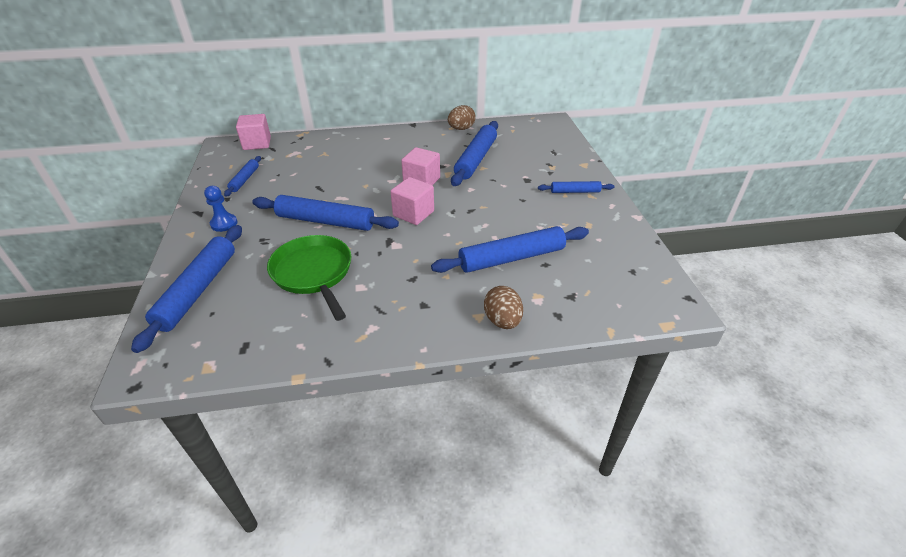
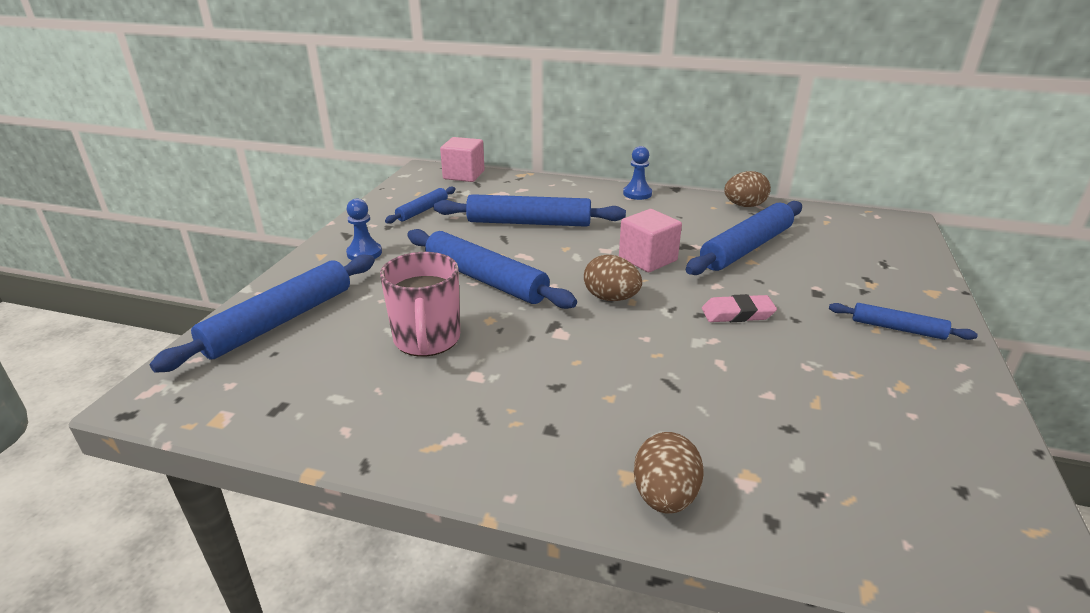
camera: 25 degrees right, 10 degrees down
green pan [267,235,352,321] -> pink mug [380,252,460,356]
pink cube [391,177,434,225] -> brown egg [584,255,642,301]
blue rolling pin [431,226,589,273] -> blue rolling pin moved to [434,194,626,227]
none -> blue pawn [623,146,652,200]
none -> pink eraser [702,294,777,322]

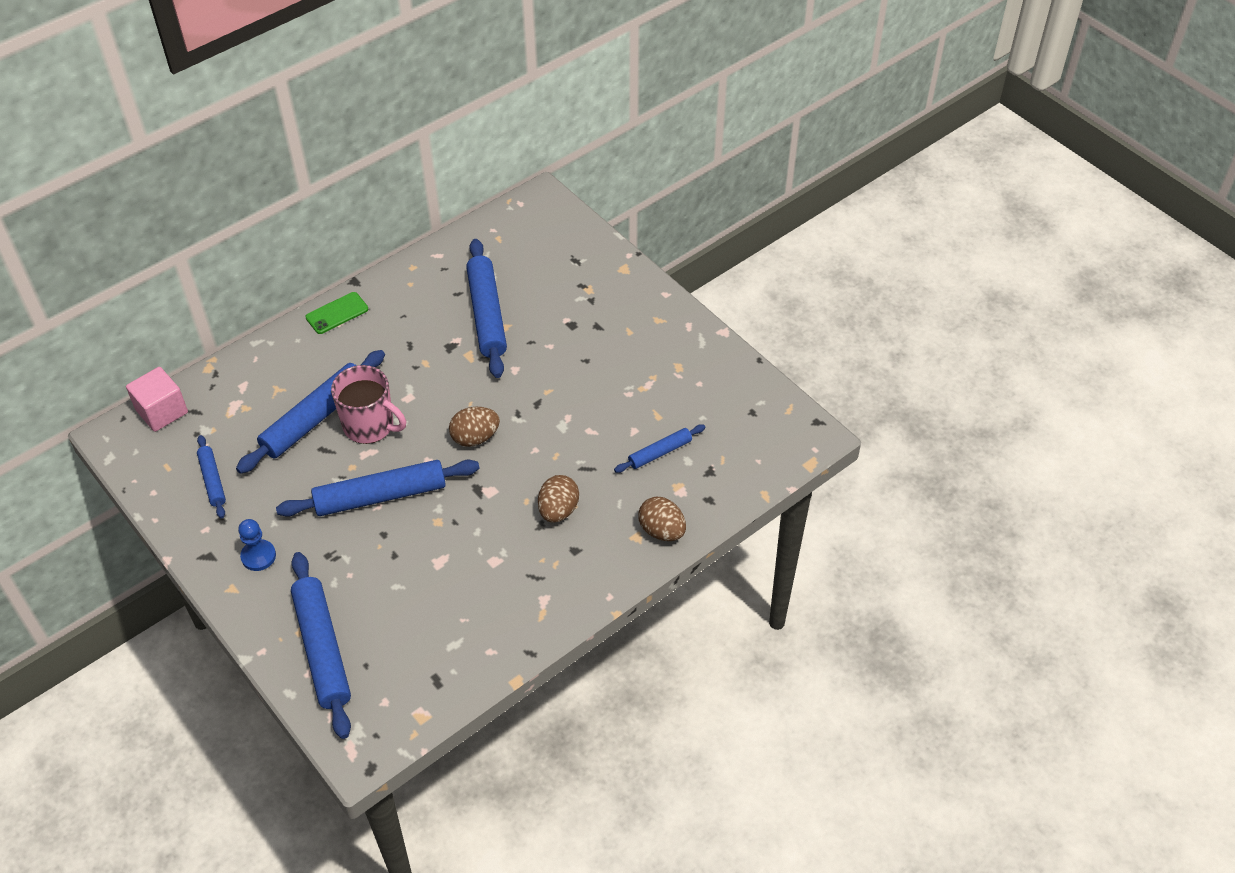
camera: 55 degrees left, 20 degrees up
pink mug [380,252,460,356] -> pink mug moved to [331,365,406,444]
pink cube [619,209,682,272] -> none
blue pawn [623,146,652,200] -> green phone [306,292,368,334]
pink eraser [702,294,777,322] -> none
brown egg [724,171,771,207] -> brown egg moved to [538,475,579,523]
blue rolling pin [829,303,978,340] -> blue rolling pin moved to [614,424,705,473]

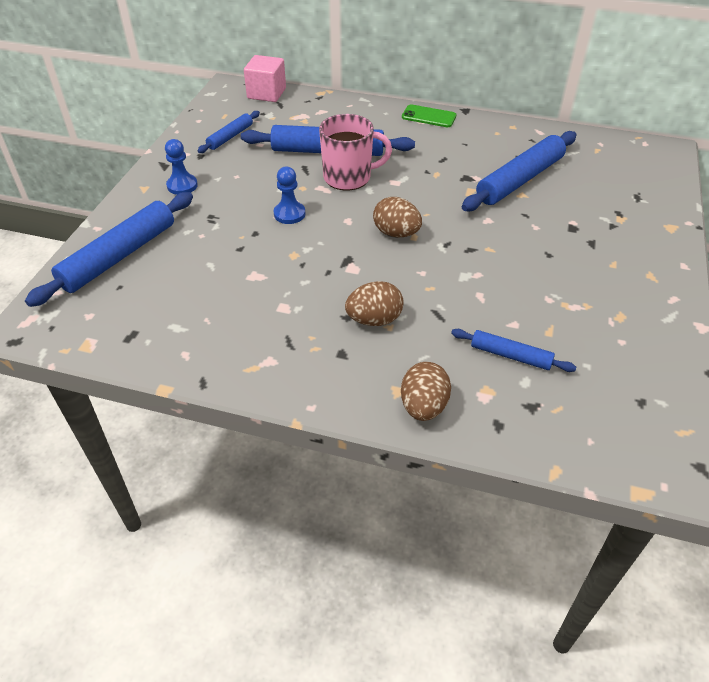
camera: 55 degrees right, 5 degrees down
blue rolling pin [276,460,480,517] -> blue pawn [274,167,305,224]
pink mug [331,365,406,444] -> pink mug turned 90 degrees counterclockwise [319,114,392,190]

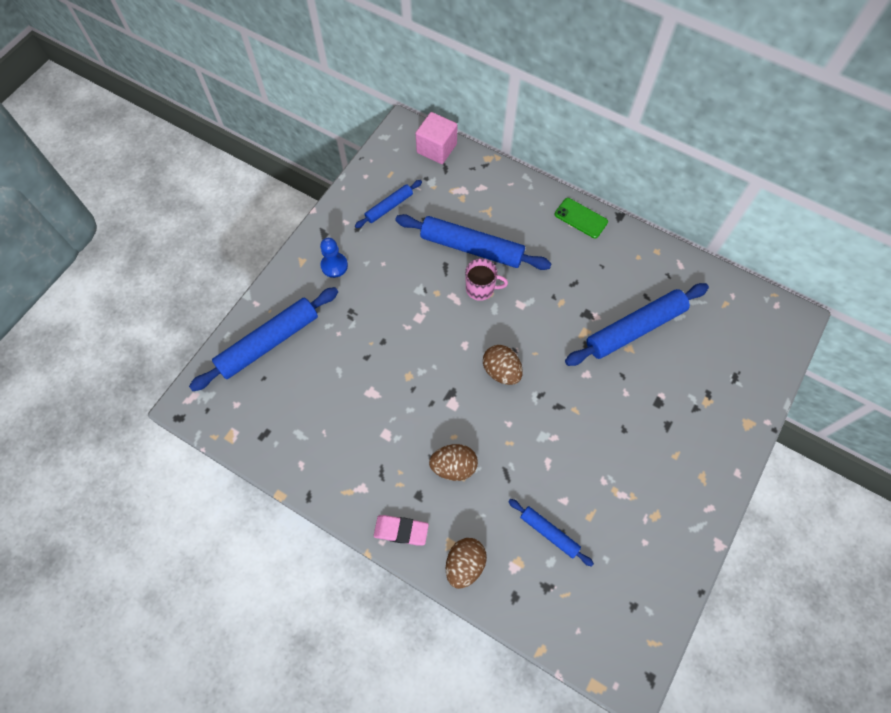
camera: 15 degrees right, 20 degrees up
blue pawn [274,167,305,224] -> none
pink mug [319,114,392,190] -> pink mug [465,258,508,301], size x0.66
none -> pink eraser [374,515,429,546]

